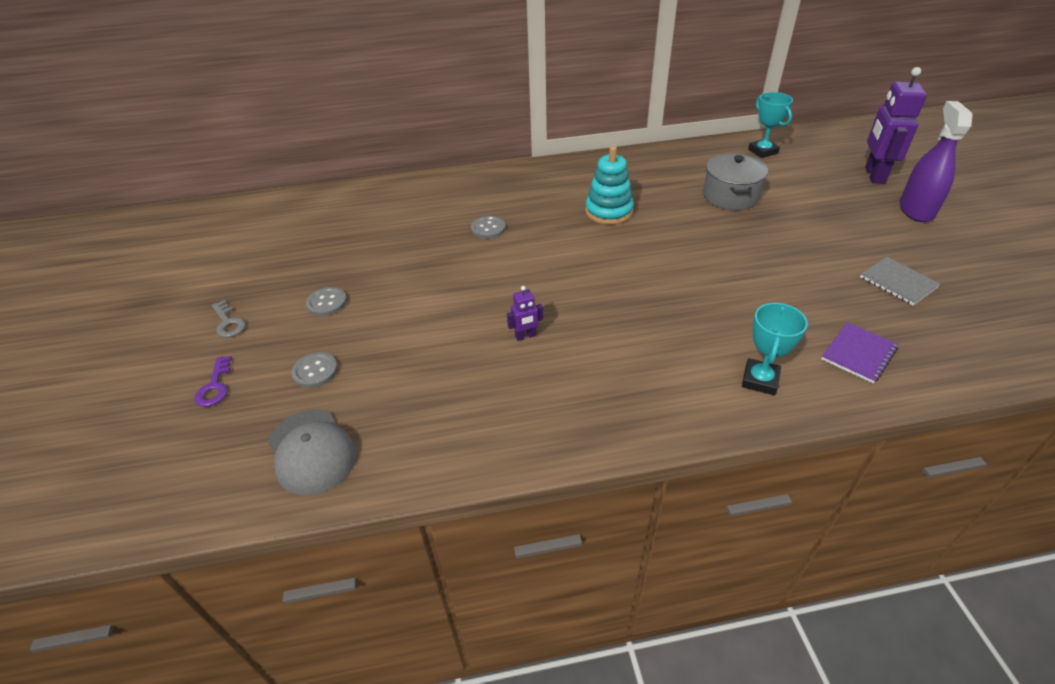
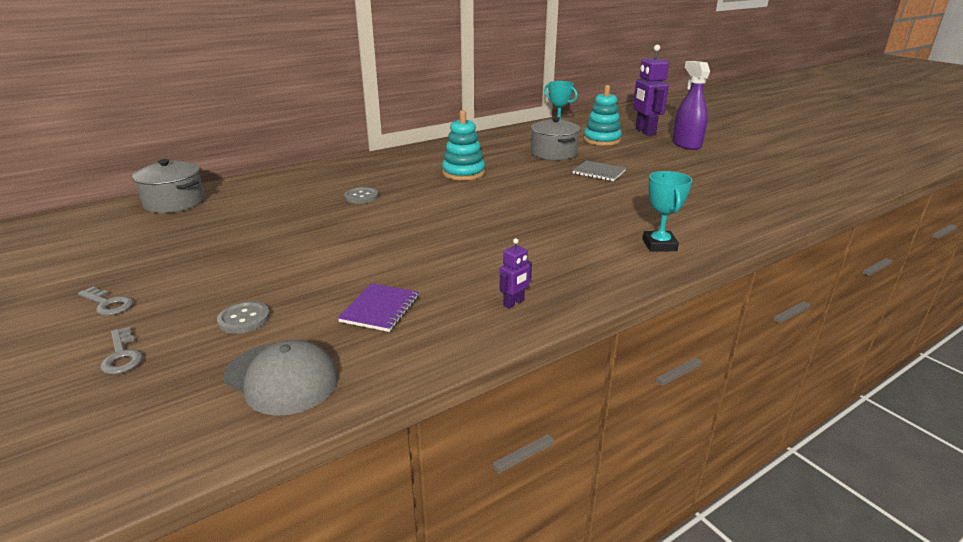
camera: 25 degrees left, 15 degrees down
purple key [194,356,232,407] -> grey key [100,327,143,374]
grey button [306,287,347,316] -> none
purple robot [507,286,543,341] -> purple robot moved to [500,238,532,309]
purple notebook [821,322,899,383] -> purple notebook moved to [338,283,419,332]
grey notebook [860,257,940,305] -> grey notebook moved to [572,161,626,181]
none -> grey pot [132,159,205,213]
none -> turquoise stacking toy [583,85,622,146]

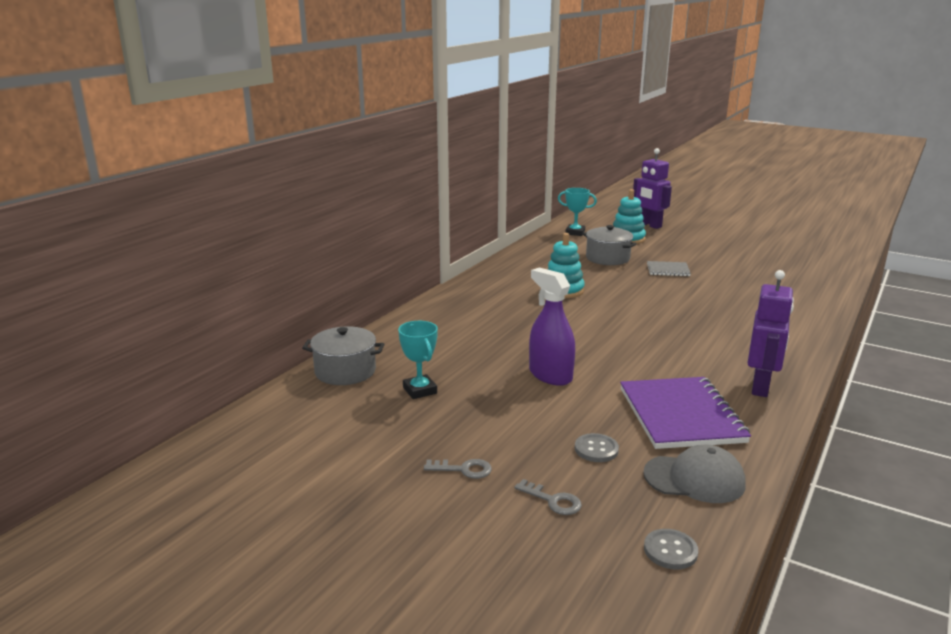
camera: 25 degrees left, 5 degrees down
purple notebook [338,283,419,332] -> purple notebook [620,377,751,449], size x1.98
grey button [344,187,378,204] -> grey button moved to [644,529,698,569]
purple robot [500,238,532,309] -> purple robot [748,270,794,397], size x2.16
turquoise trophy [643,171,692,252] -> turquoise trophy moved to [398,321,438,399]
purple spray bottle [673,61,710,150] -> purple spray bottle moved to [529,267,575,386]

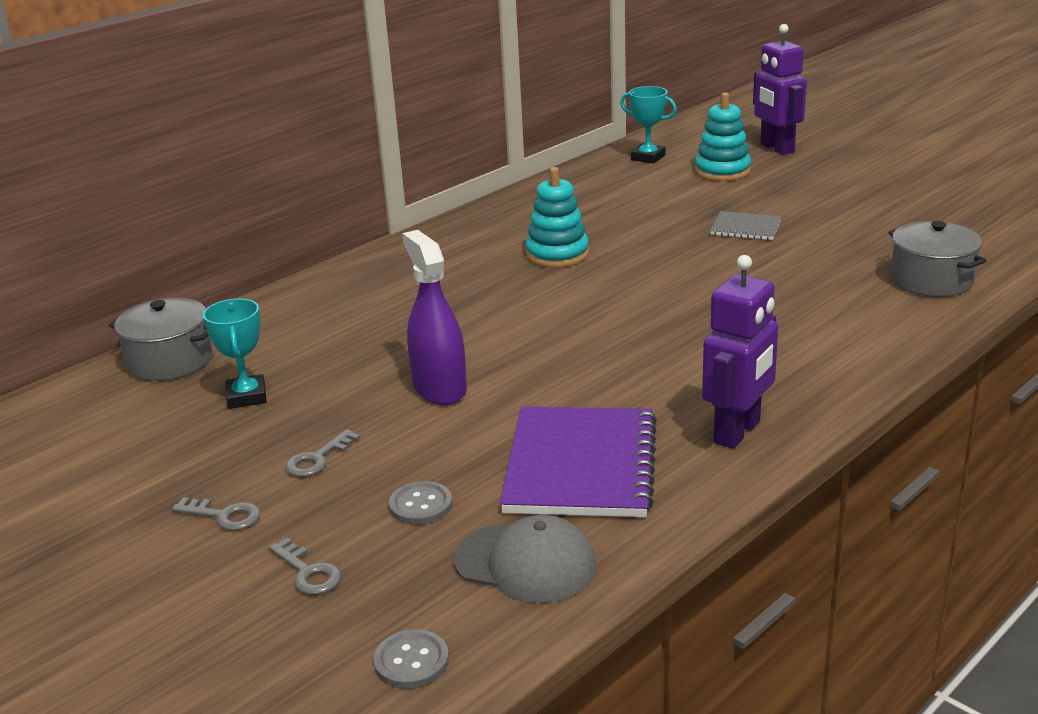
camera: 15 degrees right, 5 degrees up
grey pot [583,225,637,265] -> grey pot moved to [888,221,987,297]
none -> grey key [285,429,360,477]

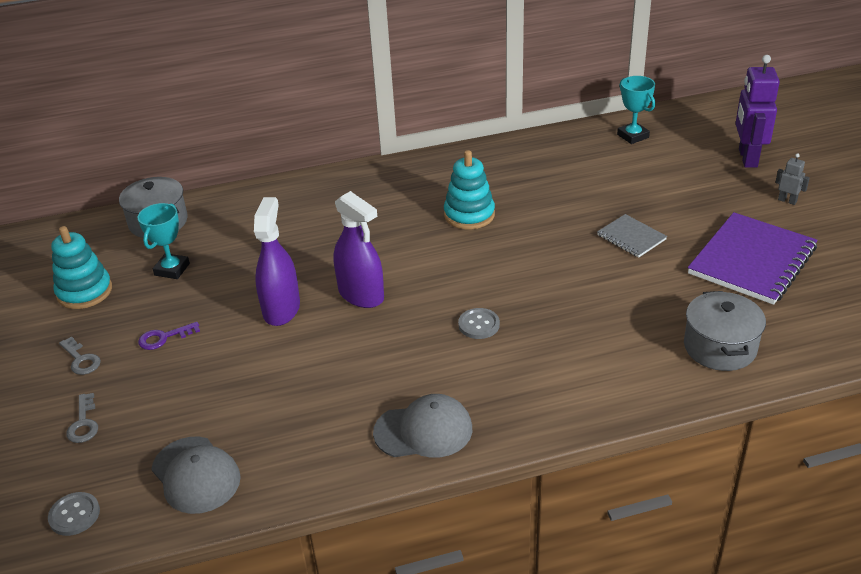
camera: 30 degrees right, 10 degrees up
grey key [285,429,360,477] -> purple key [138,322,200,350]
grey button [389,481,452,525] -> grey button moved to [458,308,500,339]
purple notebook [500,406,657,517] -> purple notebook moved to [688,212,818,305]
turquoise stacking toy [695,92,751,181] -> turquoise stacking toy moved to [51,226,112,309]
purple robot [702,255,778,449] -> grey cap [373,394,472,458]
none -> purple spray bottle [333,191,384,308]
none -> grey robot [775,153,810,205]

